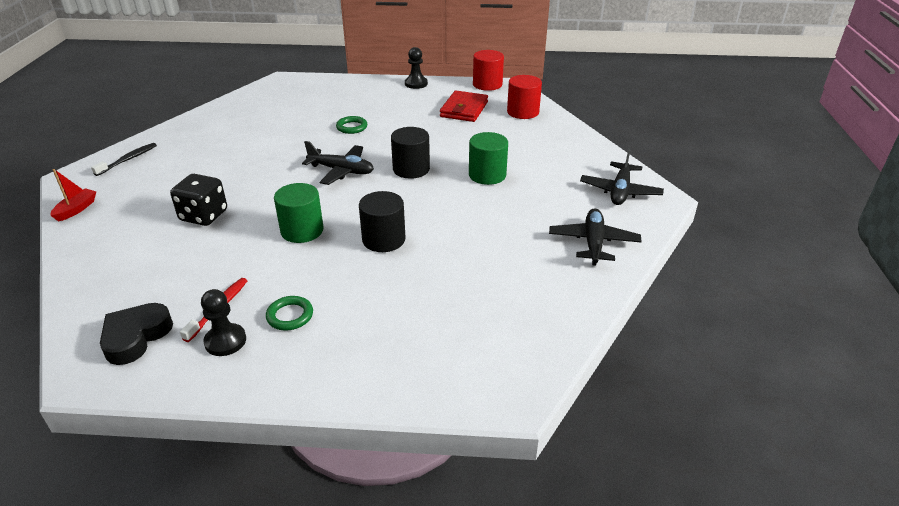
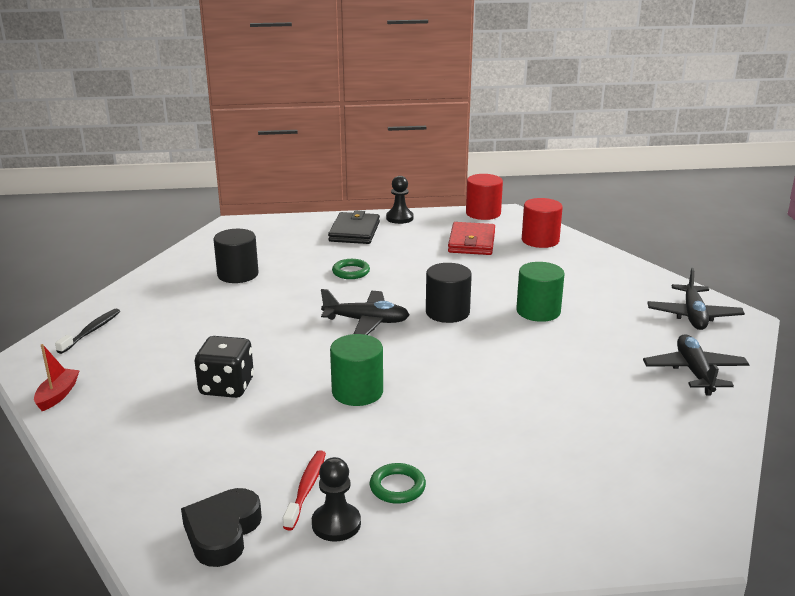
camera: 10 degrees left, 10 degrees down
black cylinder [359,191,406,252] -> black cylinder moved to [213,229,258,283]
none -> black wallet [328,211,380,244]

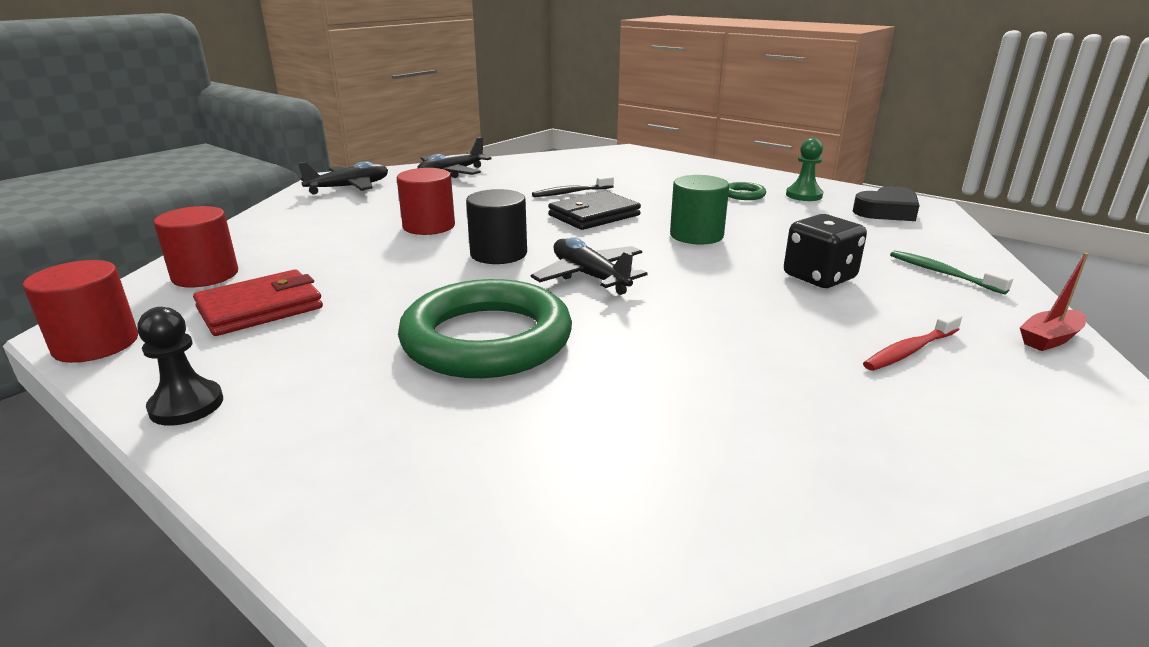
camera: 135 degrees left, 0 degrees up
black toothbrush [55,309,120,354] -> black toothbrush moved to [532,176,614,197]
black cylinder [213,229,258,283] -> none
red toothbrush [283,450,326,531] -> red toothbrush moved to [863,312,962,371]
black pawn [312,457,361,542] -> green pawn [786,138,823,201]
black wallet [328,211,380,244] -> black wallet moved to [548,191,641,230]
green ring [332,259,370,279] -> green ring [398,279,572,378], size x2.48
green cylinder [516,262,565,322] -> red cylinder [397,168,455,235]
none -> green toothbrush [890,250,1013,294]

